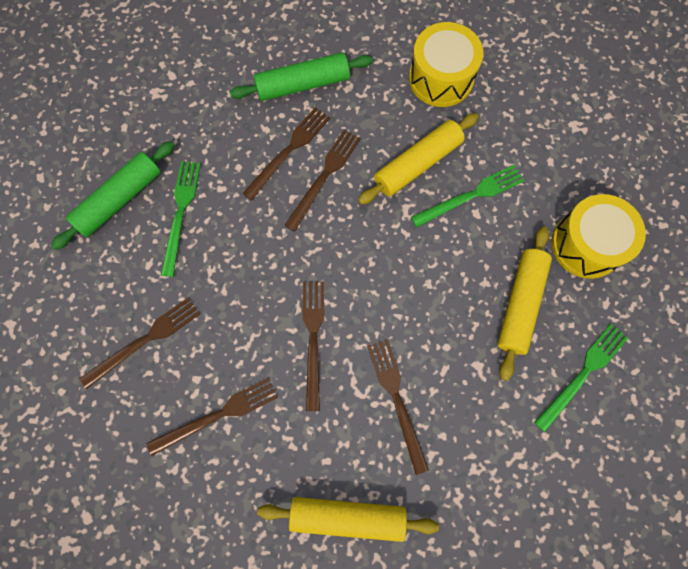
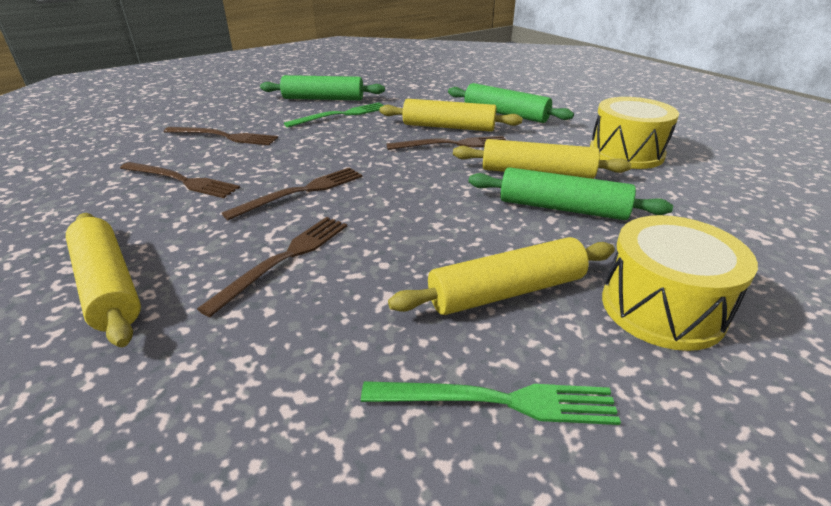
camera: 50 degrees right, 40 degrees down
brown fork [242,107,330,201] -> yellow rolling pin [379,99,522,132]
green fork [411,165,524,227] -> green rolling pin [469,167,673,220]

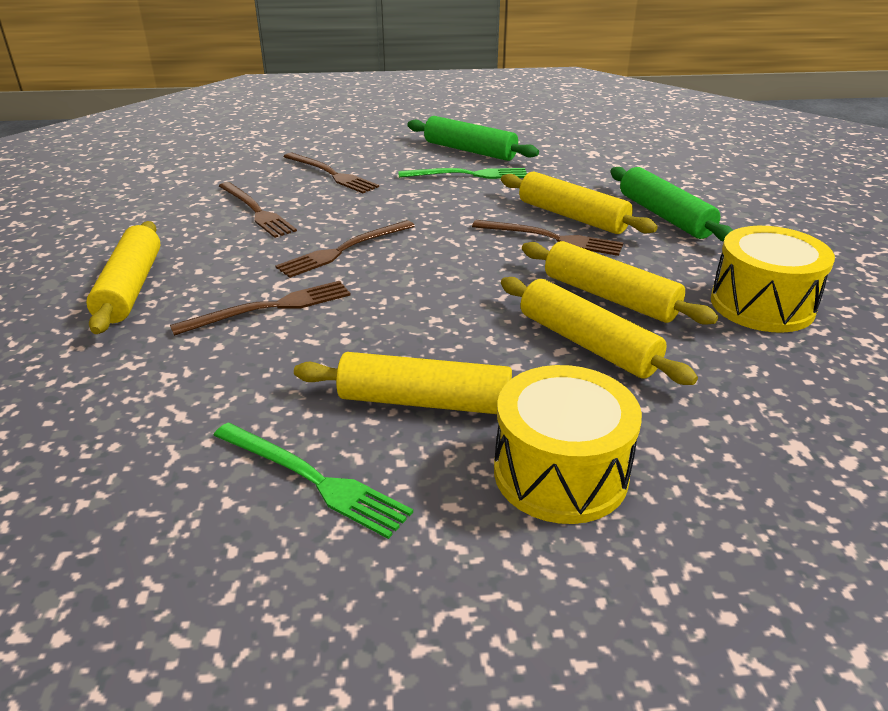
camera: 30 degrees right, 0 degrees up
brown fork [222,167,362,220] -> brown fork turned 150 degrees clockwise [275,220,415,278]
green rolling pin [469,167,673,220] -> yellow rolling pin [501,277,698,385]

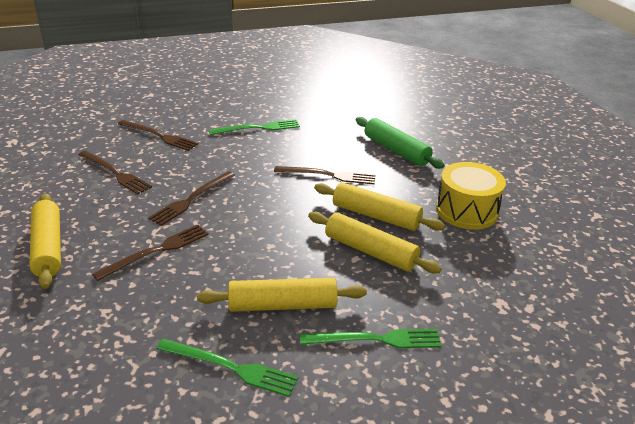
camera: 15 degrees left, 0 degrees up
green rolling pin [407,116,539,161] -> none
yellow drum [494,365,642,524] -> green fork [300,329,442,348]
yellow rolling pin [501,171,658,234] -> none

